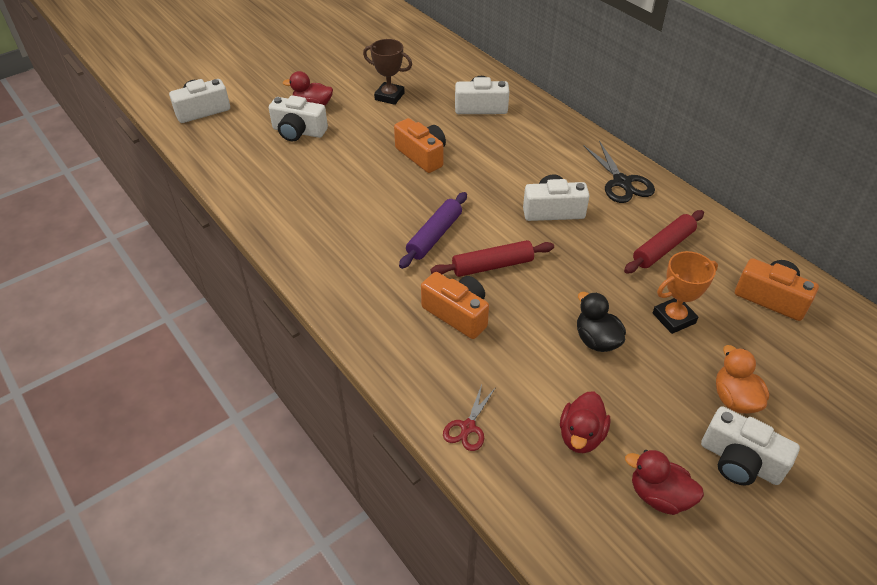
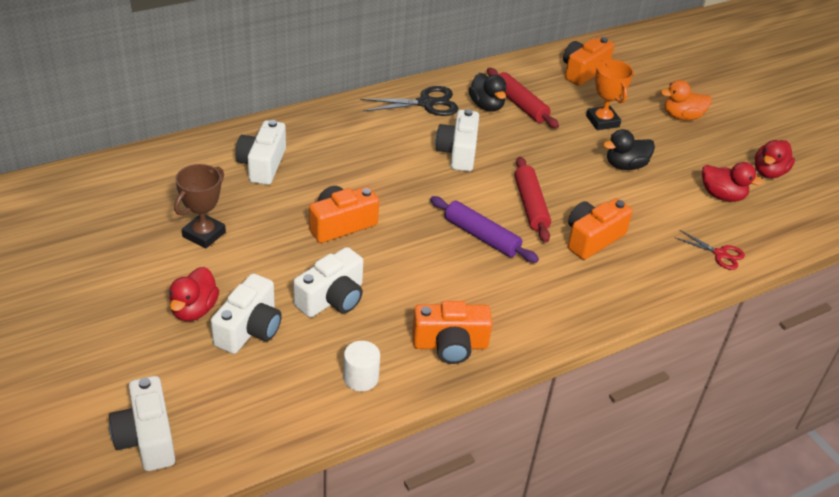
camera: 85 degrees left, 5 degrees down
white camera [701,406,800,486] -> white camera moved to [293,247,363,317]
none -> white cylinder [343,341,380,391]
none -> orange camera [412,301,492,364]
none -> black duck [469,73,506,112]

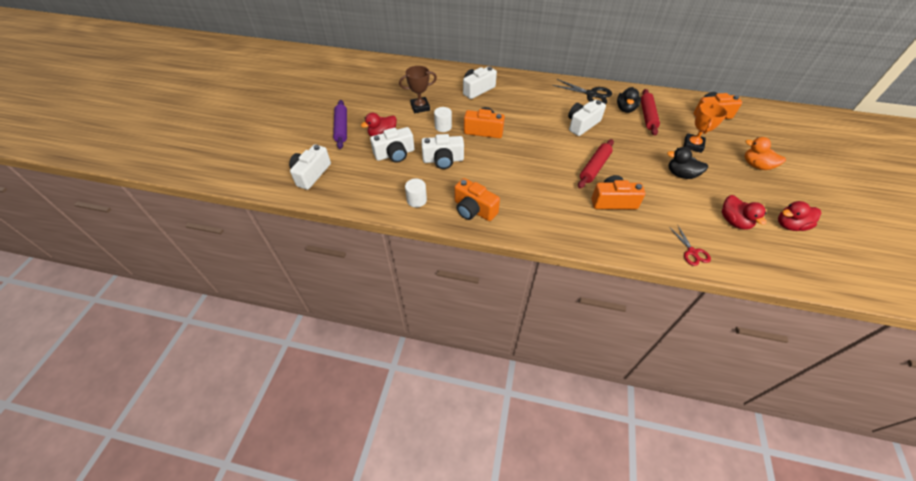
camera: 45 degrees right, 10 degrees up
purple rolling pin [430,196,539,263] -> purple rolling pin moved to [333,100,347,149]
none -> white cylinder [434,107,452,132]

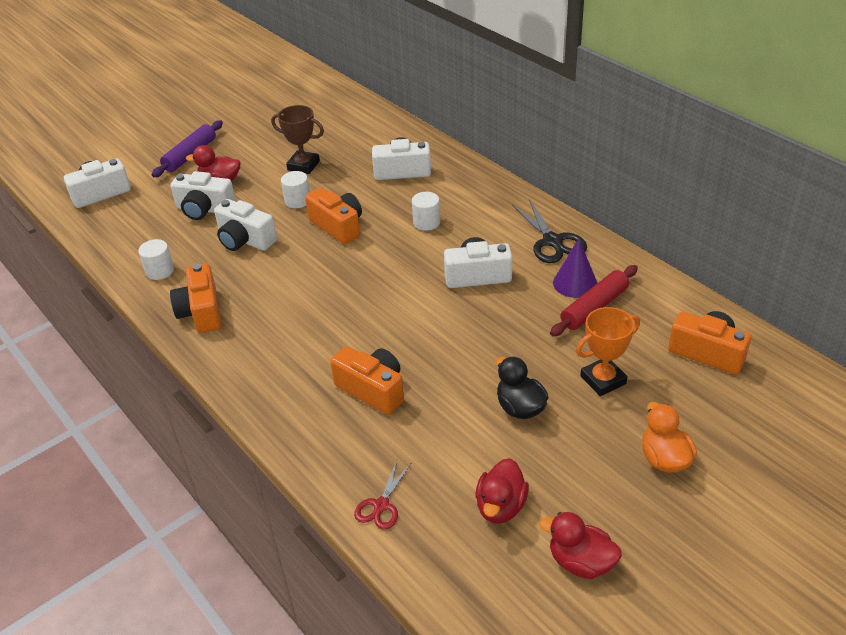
camera: 40 degrees right, 10 degrees down
red rolling pin [578,139,614,189] -> none
black duck [617,87,641,113] -> purple cone [553,239,597,298]
none -> white cylinder [412,192,440,231]

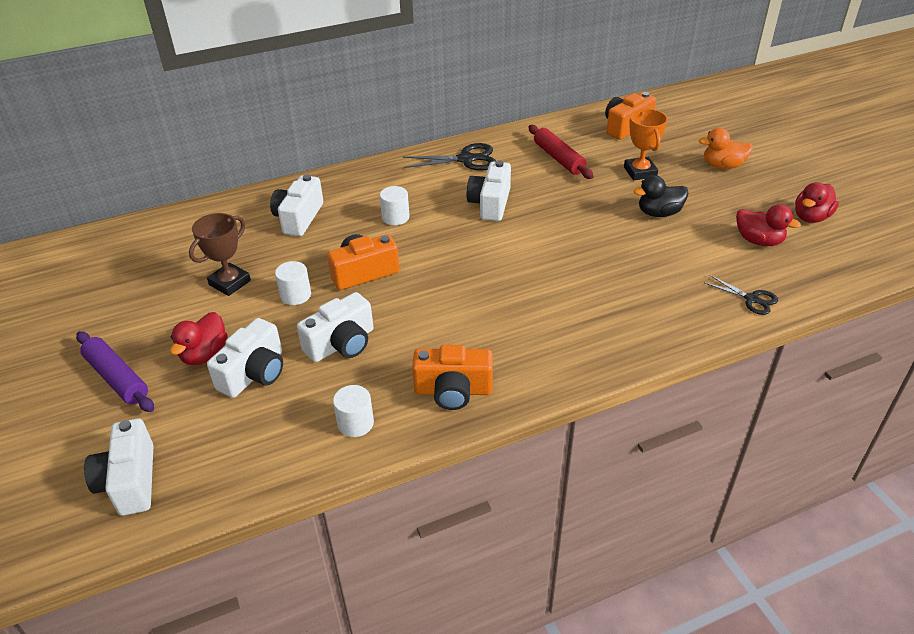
camera: 75 degrees left, 0 degrees up
orange camera [330,346,404,415] -> none
red scissors [354,460,411,529] -> black scissors [705,275,778,315]
purple cone [553,239,597,298] -> none

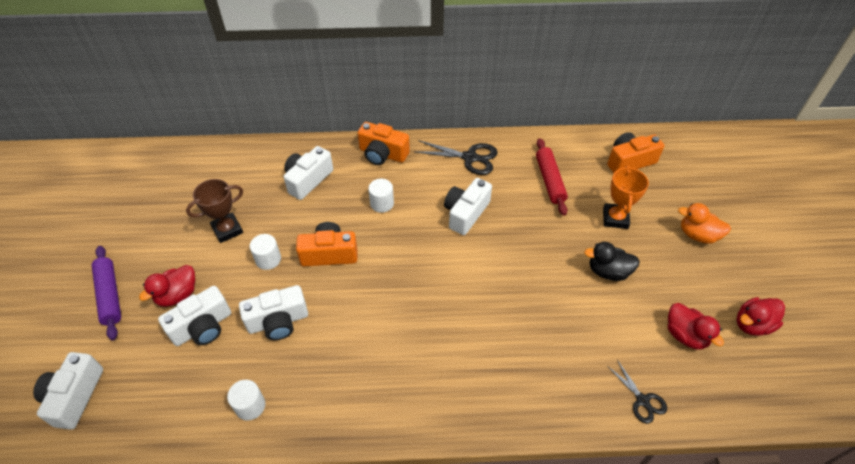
camera: 20 degrees right, 10 degrees up
orange camera [412,345,493,410] -> orange camera moved to [358,122,410,165]

